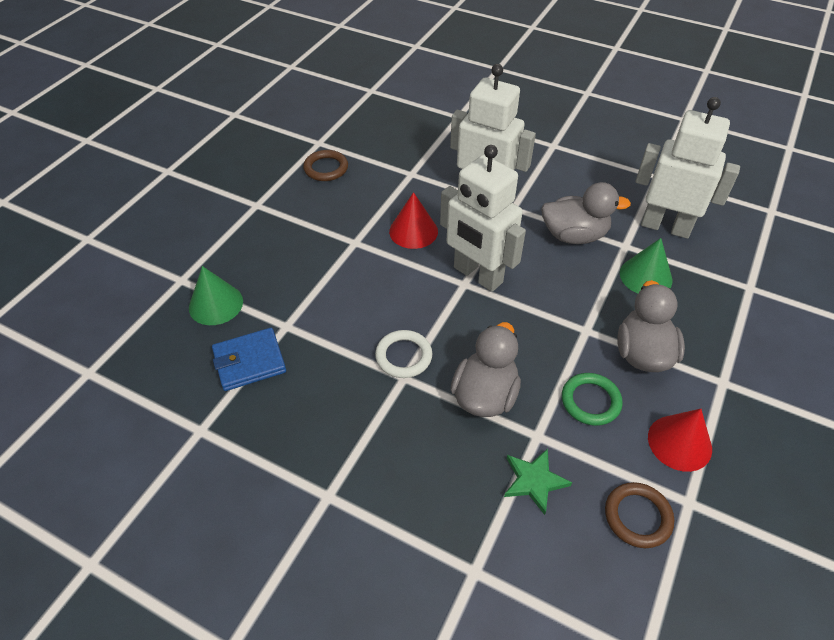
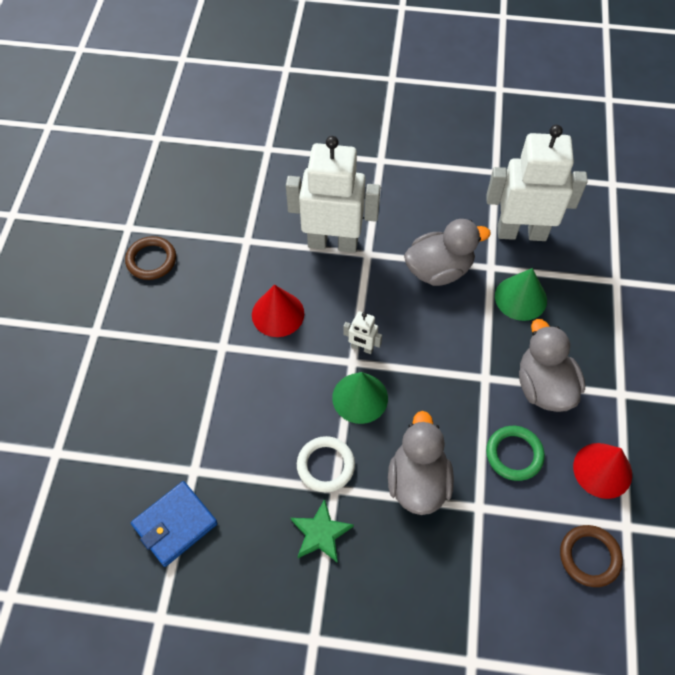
camera: 20 degrees left, 10 degrees up
green cone [189,266,243,325] -> green cone moved to [332,372,388,424]
white robot [440,145,526,292] -> white robot [343,311,382,354], size x0.41
green star [504,449,572,515] -> green star moved to [290,499,354,563]

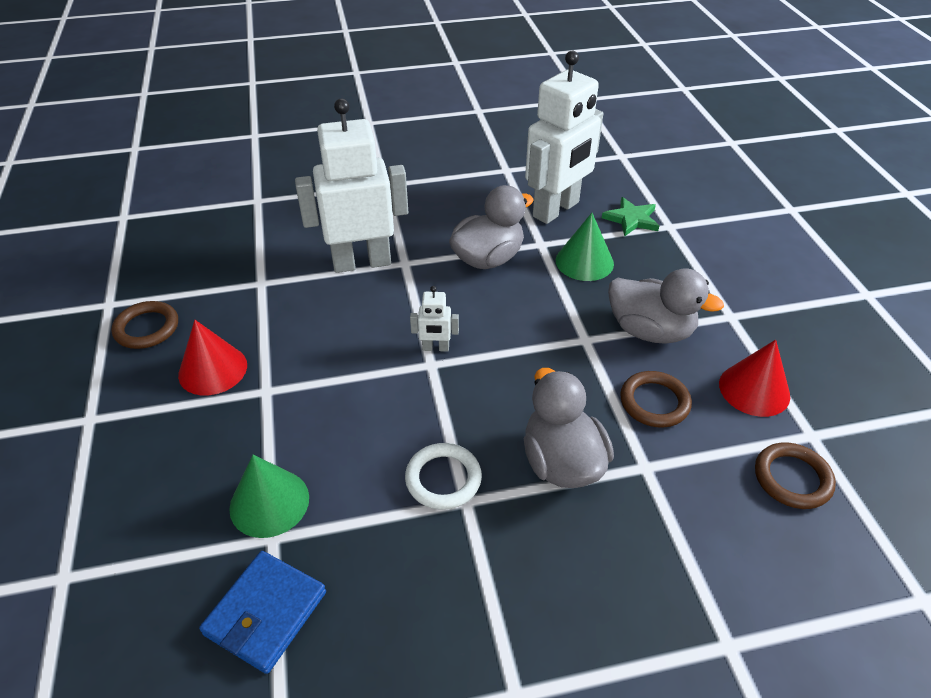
camera: 20 degrees left, 15 degrees down
red cone [252,284,304,337] -> red cone moved to [178,320,247,395]
green star [290,499,354,563] -> green star moved to [602,197,659,237]
green cone [332,372,388,424] -> green cone moved to [229,455,309,538]
white robot [486,125,588,241] -> white robot turned 150 degrees clockwise [525,51,603,224]
green ring [486,426,545,481] -> brown ring [620,371,692,428]
grey duck [519,319,585,412] -> grey duck turned 150 degrees clockwise [608,268,724,344]

